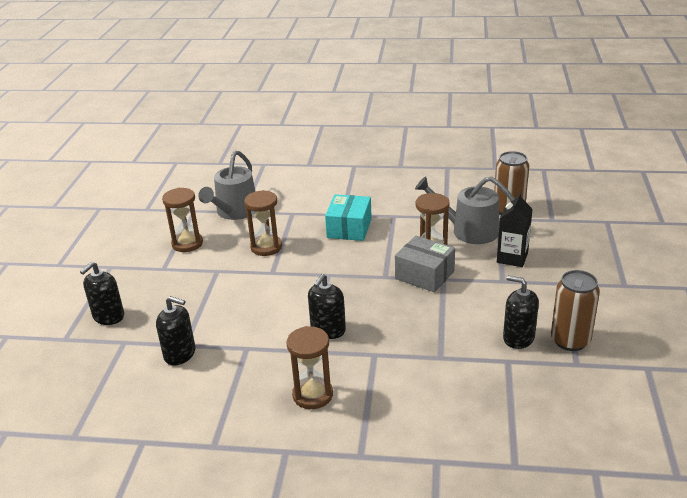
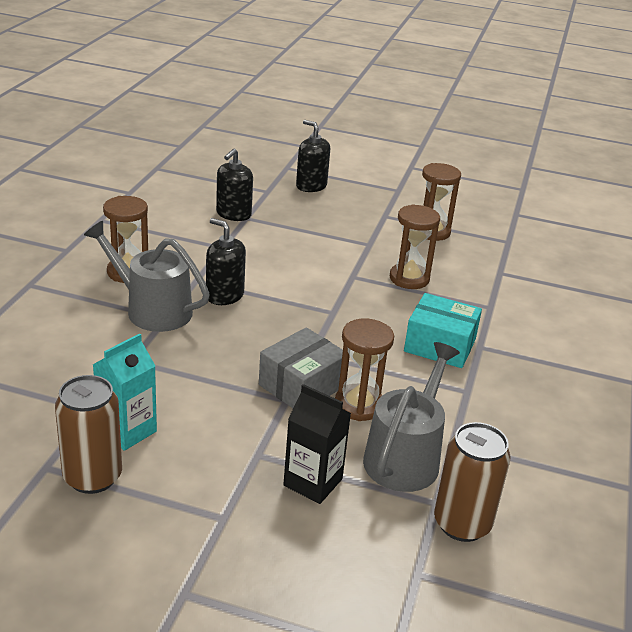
camera: 95 degrees right, 0 degrees up
grey watering can [198,150,256,220] -> grey watering can moved to [84,221,210,332]
black soap dispenser [503,276,539,349] -> turquoise carton [93,333,157,451]

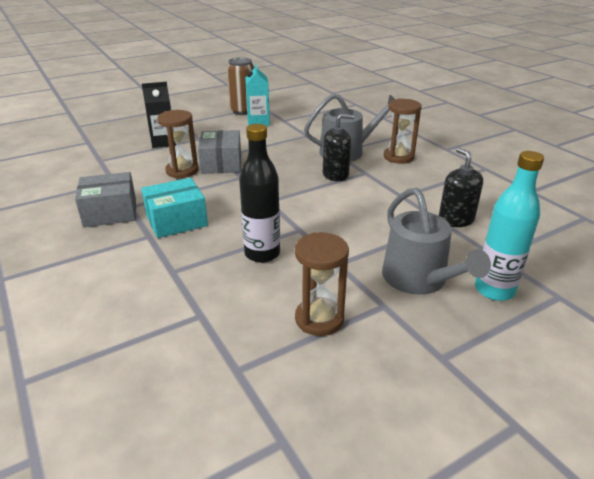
camera: 135 degrees right, 0 degrees up
black soap dispenser [296,120,330,192] -> turquoise bottle [475,151,544,301]
grey watering can [363,342,460,492] -> grey watering can moved to [382,188,491,295]
brown hourglass [390,204,440,289] -> black bottle [239,124,280,263]
brown can [434,422,511,542] -> none
none -> grey box [75,172,136,227]

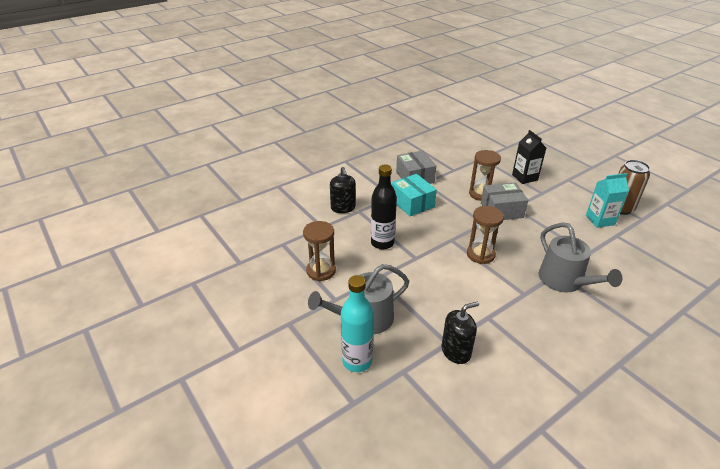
camera: 85 degrees right, 5 degrees up
black soap dispenser [323,114,354,181] -> black soap dispenser moved to [330,167,356,213]
brown hourglass [384,98,422,164] -> brown hourglass moved to [467,206,504,264]

